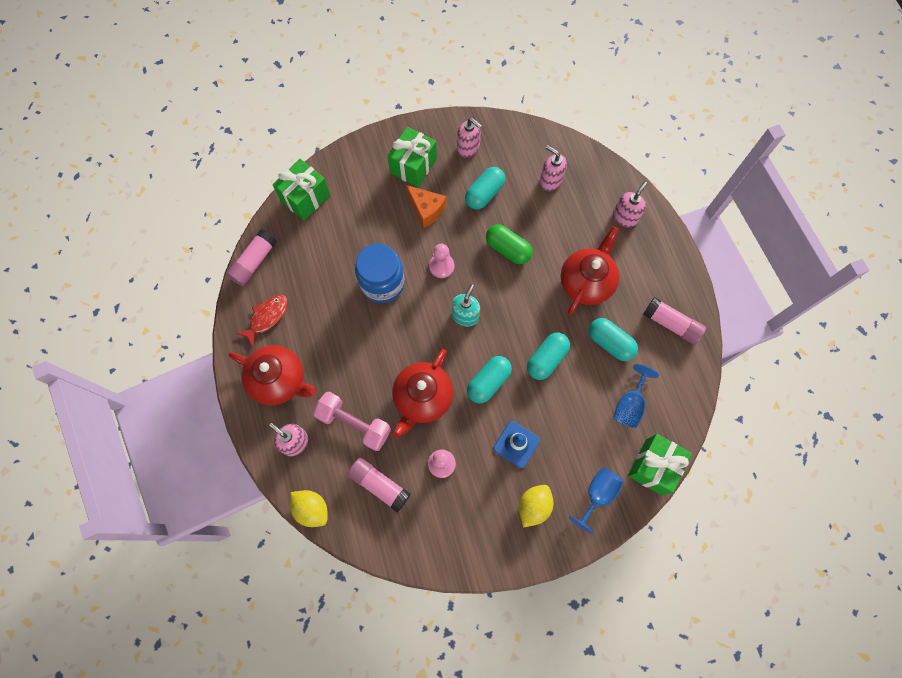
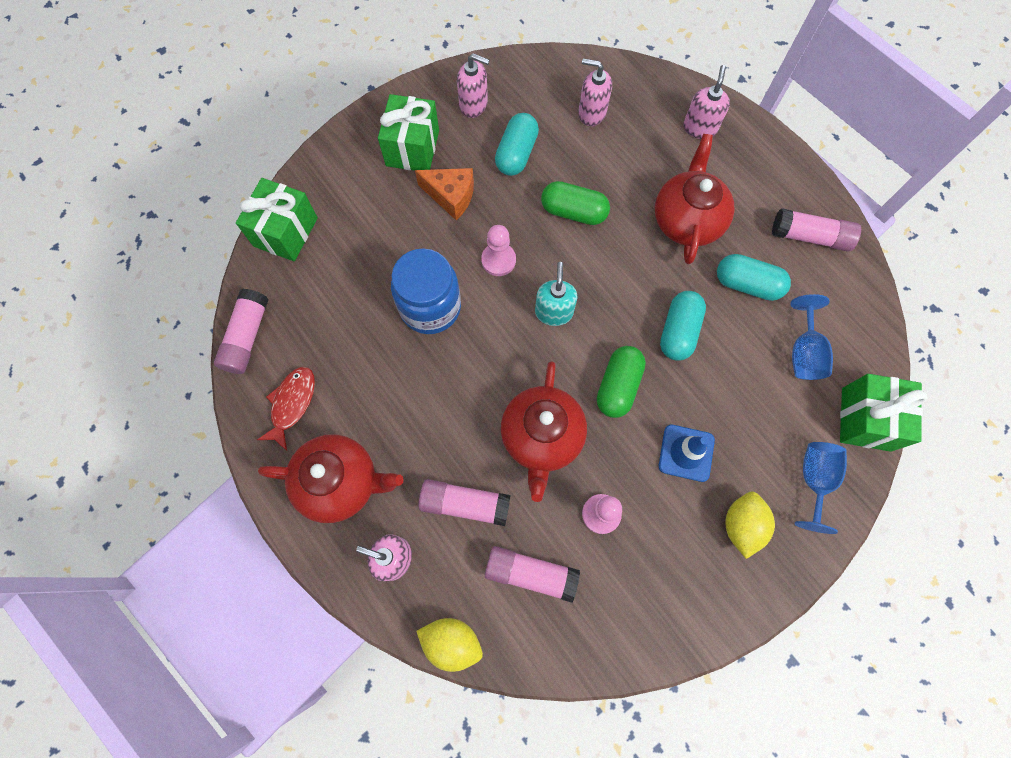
camera: 20 degrees left, 0 degrees up
pink dumbbell [313,392,391,451] -> pink glue stick [418,479,511,526]
turquoise capsule [467,356,512,403] -> green capsule [597,346,646,418]

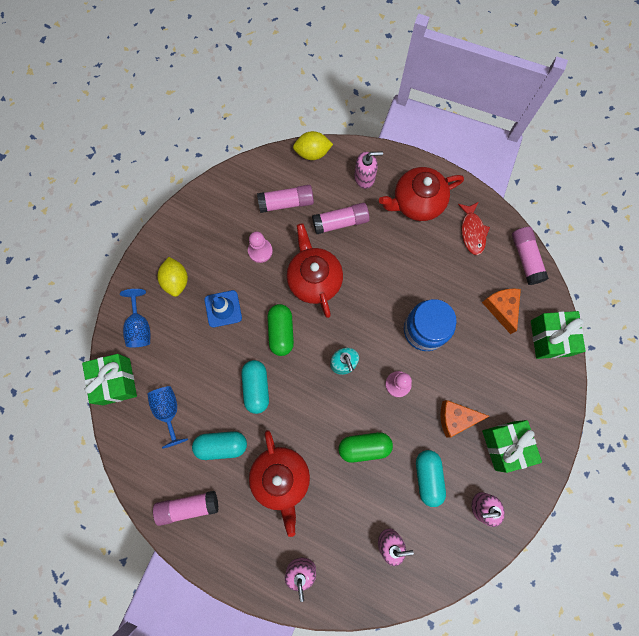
camera: 155 degrees right, 5 degrees up
none -> orange cheese [482,288,521,334]

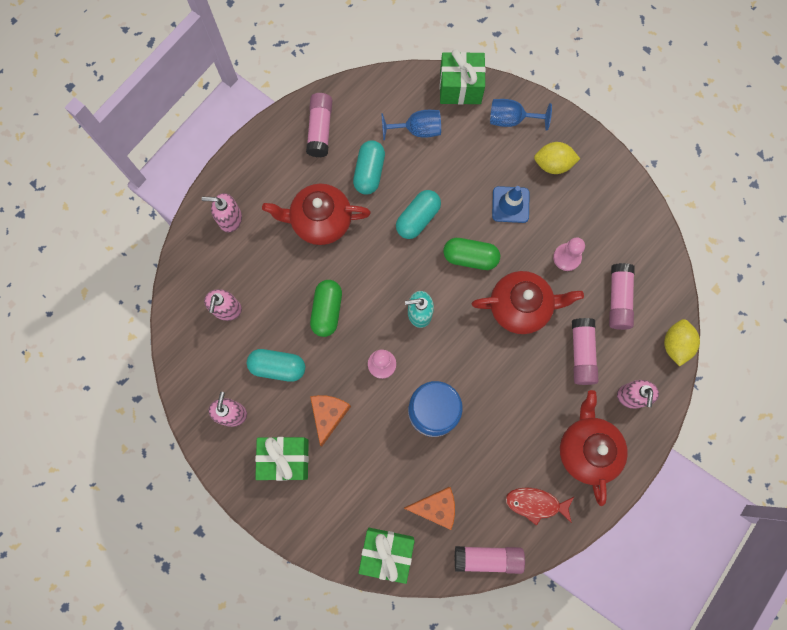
camera: 105 degrees right, 0 degrees up
turquoise capsule [241,360,269,414] -> turquoise capsule turned 60 degrees counterclockwise [396,190,441,239]

